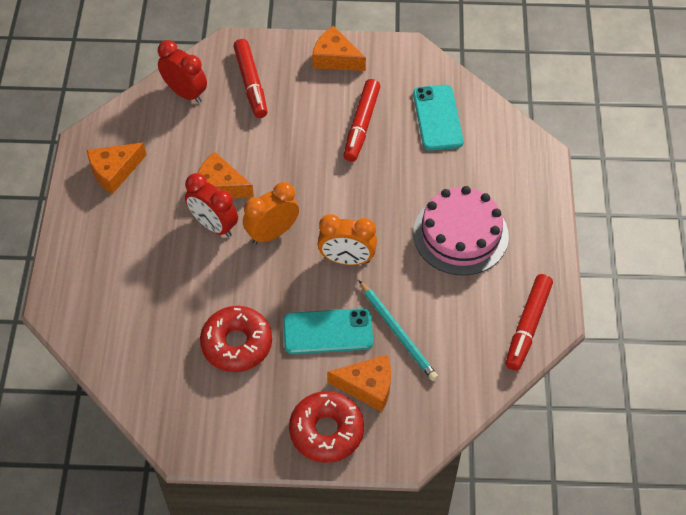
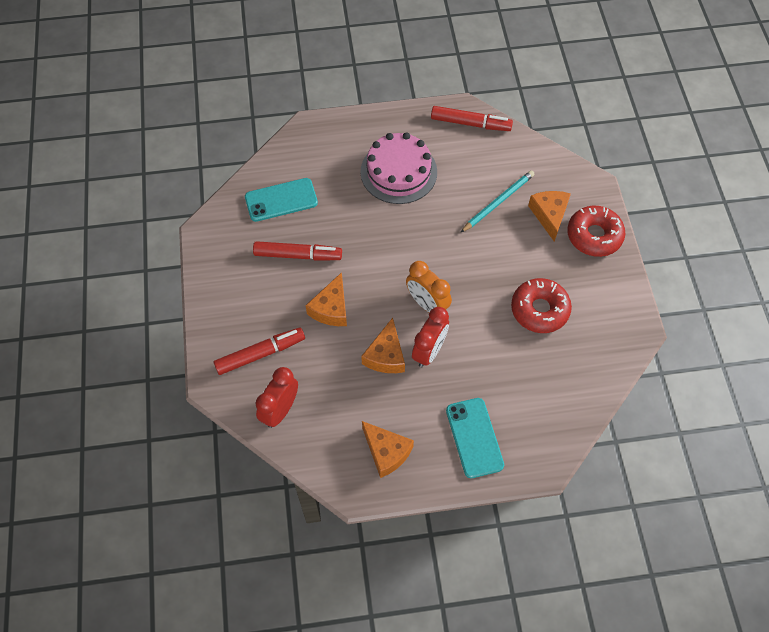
camera: 100 degrees left, 5 degrees up
turquoise phone [283,308,373,354] -> turquoise phone moved to [446,398,504,478]
orange cheese [312,26,366,71] -> orange cheese moved to [305,272,347,326]
orange clock [318,214,377,265] -> none

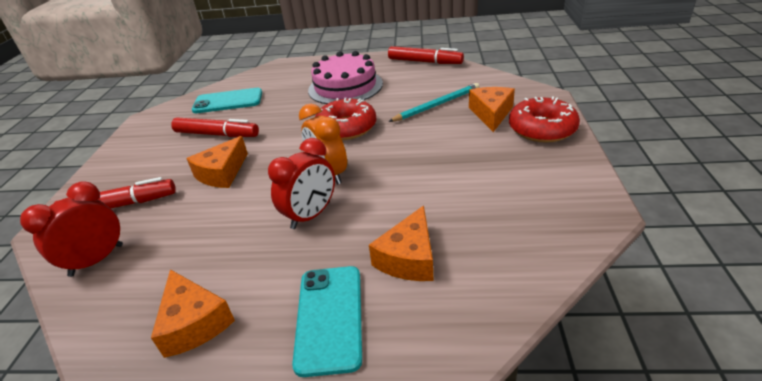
camera: 15 degrees right, 25 degrees down
orange cheese [361,318,405,373] -> orange cheese moved to [369,205,434,281]
red donut [511,278,572,333] -> red donut moved to [315,98,376,140]

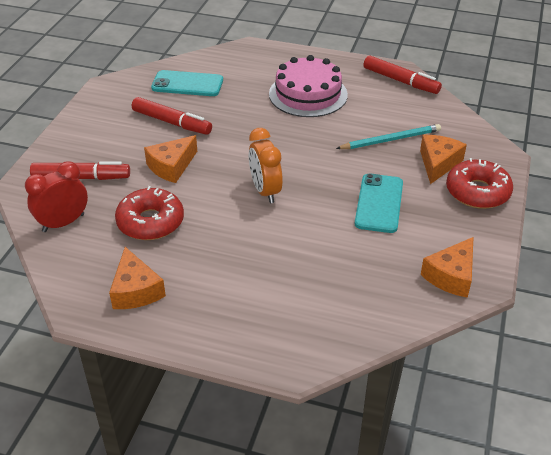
camera: 10 degrees right, 5 degrees up
red clock [268,138,335,229] -> none
turquoise phone [292,266,362,377] -> turquoise phone moved to [355,173,403,233]
red donut [315,98,376,140] -> red donut moved to [115,186,184,240]
orange cheese [369,205,434,281] -> orange cheese moved to [421,237,473,298]

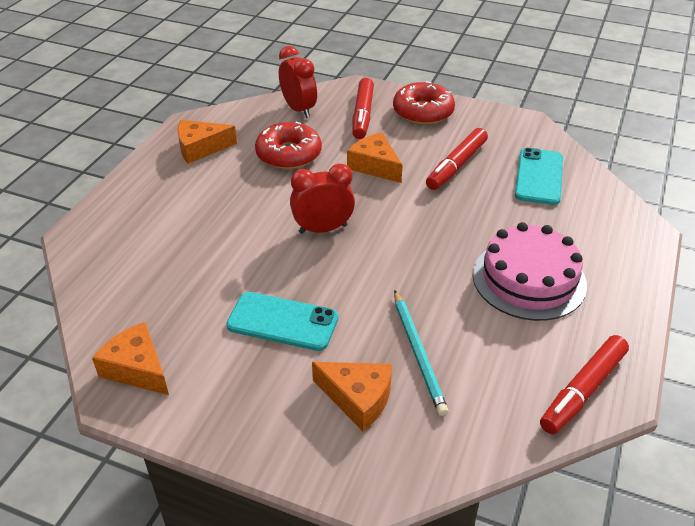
camera: 95 degrees right, 0 degrees up
orange clock [249,128,283,203] -> red clock [290,163,355,234]
red donut [446,158,513,209] -> red donut moved to [393,81,455,125]

